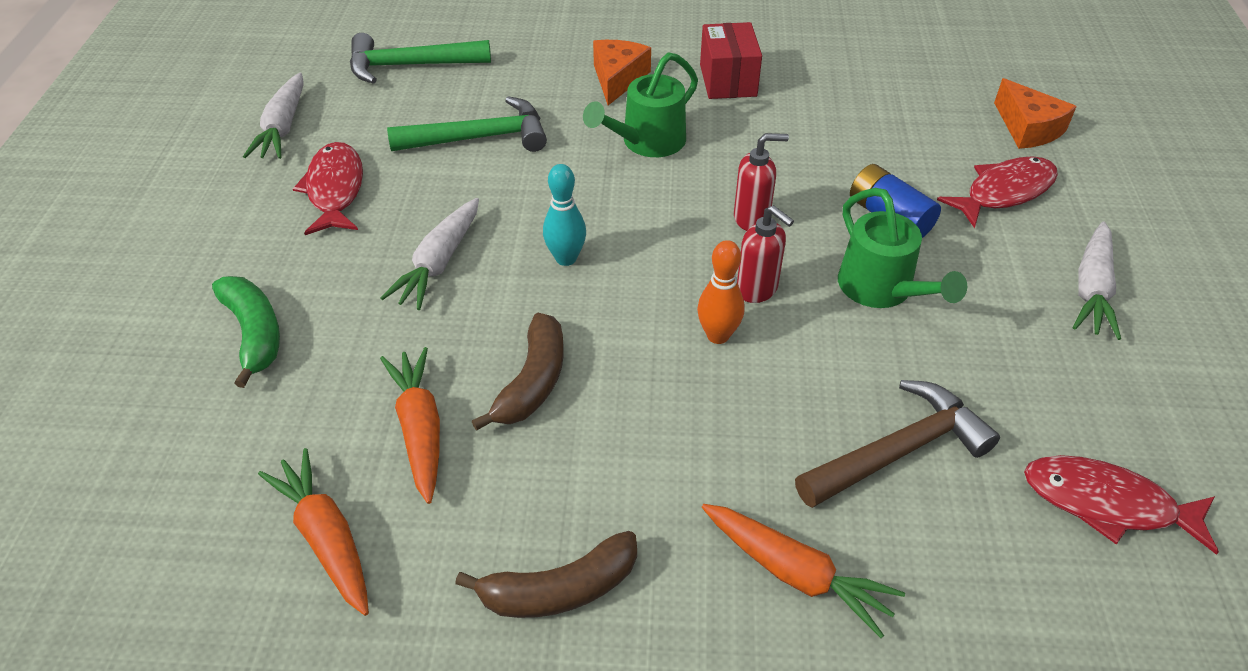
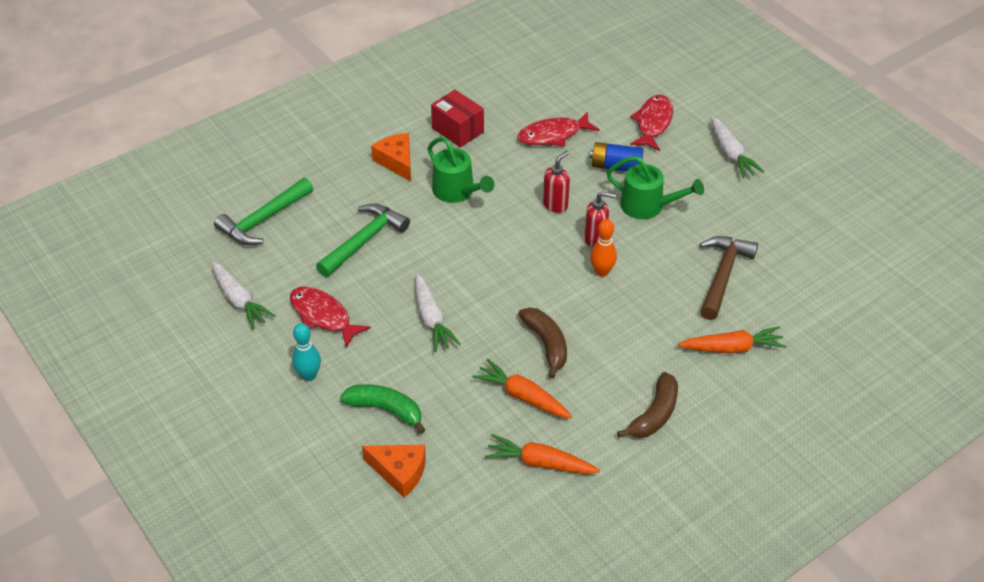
camera: 40 degrees left, 0 degrees up
turquoise bowling pin [543,164,586,266] -> turquoise bowling pin moved to [292,323,321,381]
green watering can [583,52,698,157] -> green watering can turned 45 degrees counterclockwise [428,137,494,203]
orange cheese [994,78,1077,149] -> orange cheese moved to [362,445,426,498]
red fish [1024,455,1219,555] -> red fish moved to [517,111,599,146]

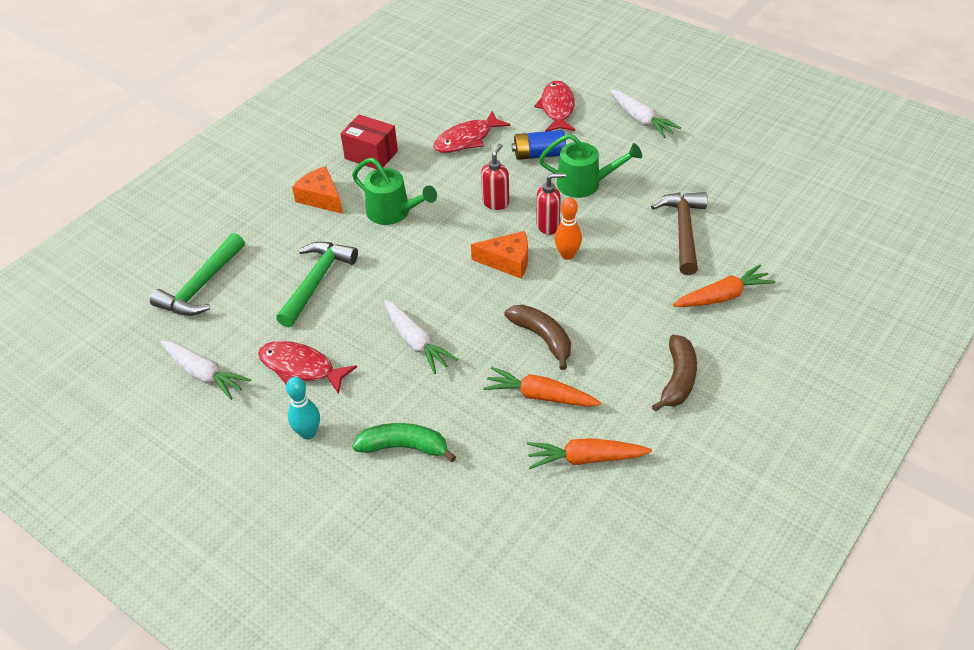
camera: 15 degrees left, 0 degrees up
orange cheese [362,445,426,498] -> orange cheese moved to [471,231,528,279]

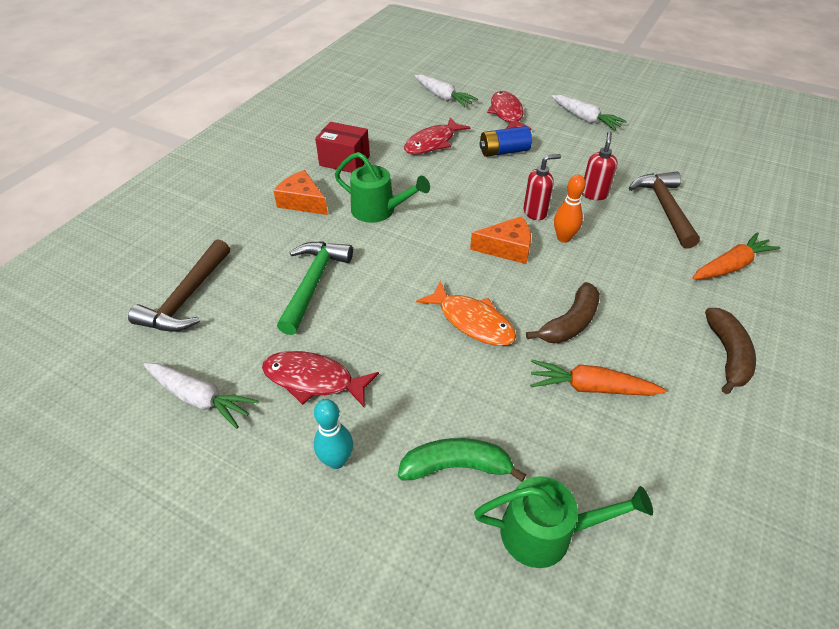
camera: 10 degrees left, 0 degrees up
green hammer [150,233,245,316] -> brown hammer [128,239,230,332]
white carrot [384,300,458,374] -> white carrot moved to [415,74,478,107]
red soap dispenser [481,144,509,210] -> red soap dispenser moved to [582,131,618,200]
brown banana [504,305,571,370] -> brown banana turned 90 degrees clockwise [526,282,600,343]
orange carrot [527,438,652,469] -> none
green watering can [539,134,642,198] -> green watering can moved to [474,476,653,568]
none -> orange fish [416,281,516,346]

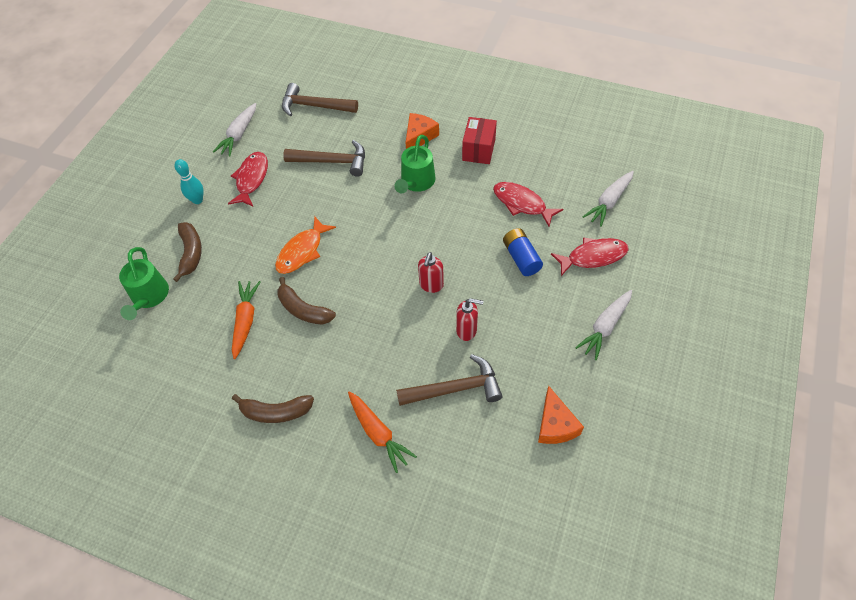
camera: 85 degrees right, 10 degrees up
green hammer [277,241,353,335] -> brown hammer [283,140,365,177]
green banana [398,438,526,482] -> brown banana [173,222,202,282]
orange cheese [470,216,531,264] -> orange cheese moved to [538,386,584,444]
red soap dispenser [523,154,561,220] -> red soap dispenser turned 45 degrees clockwise [418,252,444,293]
orange bowling pin [554,175,586,243] -> none

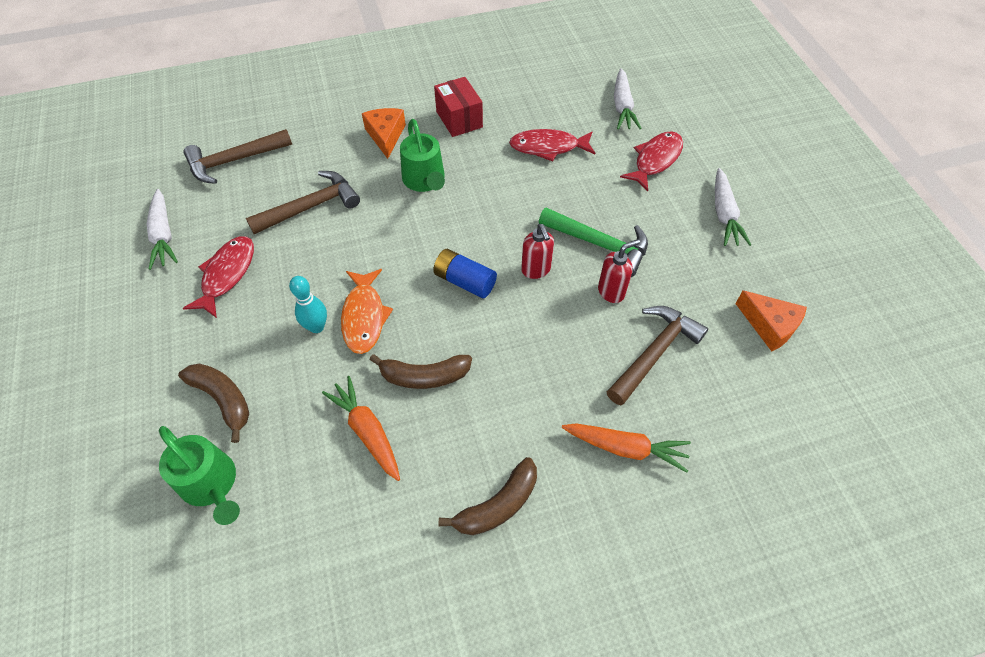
camera: 40 degrees left, 0 degrees up
turquoise bowling pin [175,159,204,204] -> turquoise bowling pin moved to [289,276,327,333]
red fish [228,152,268,206] -> red fish turned 45 degrees clockwise [183,236,254,318]
blue battery [503,228,543,276] -> blue battery moved to [433,249,497,298]
none -> green hammer [539,208,648,277]

